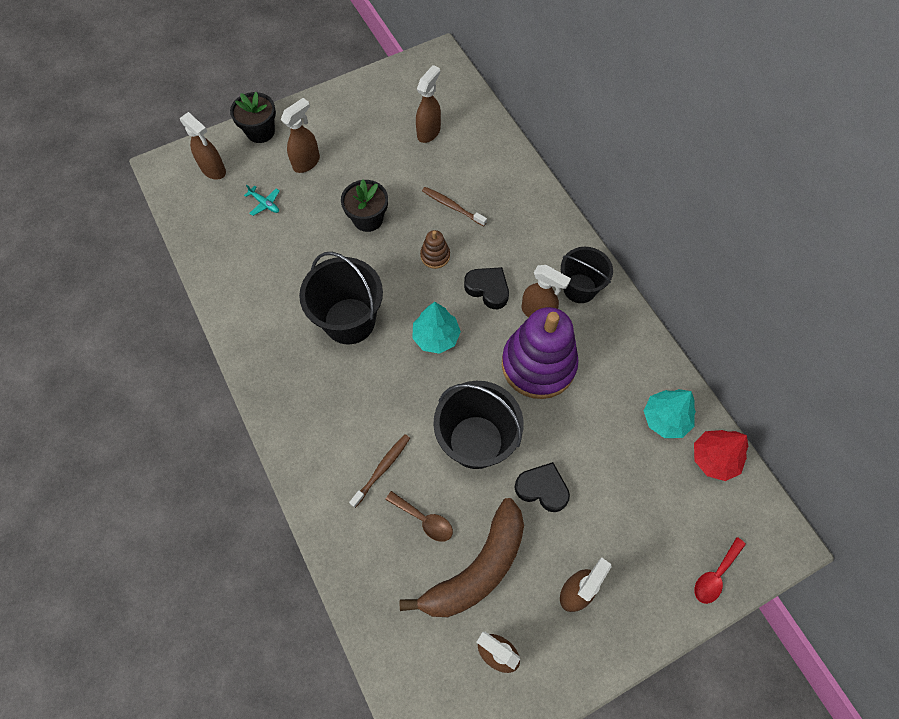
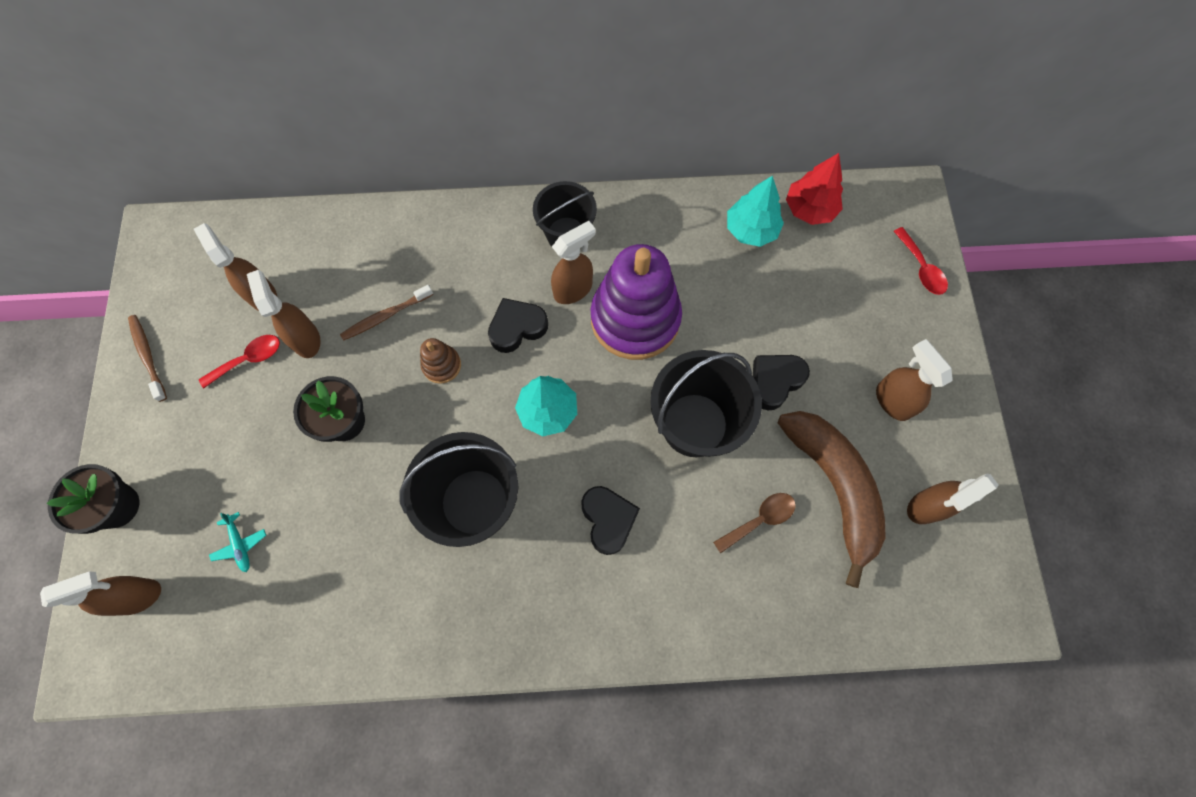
camera: 65 degrees left, 5 degrees up
turquoise plane [244,184,280,216] -> turquoise plane turned 90 degrees clockwise [209,512,266,572]
brown spray bottle [281,98,320,173] -> brown spray bottle moved to [247,270,320,358]
brown toothbrush [349,434,410,508] -> brown toothbrush moved to [128,315,167,402]
none -> red spoon [199,335,280,389]
none -> black heart [581,486,640,555]

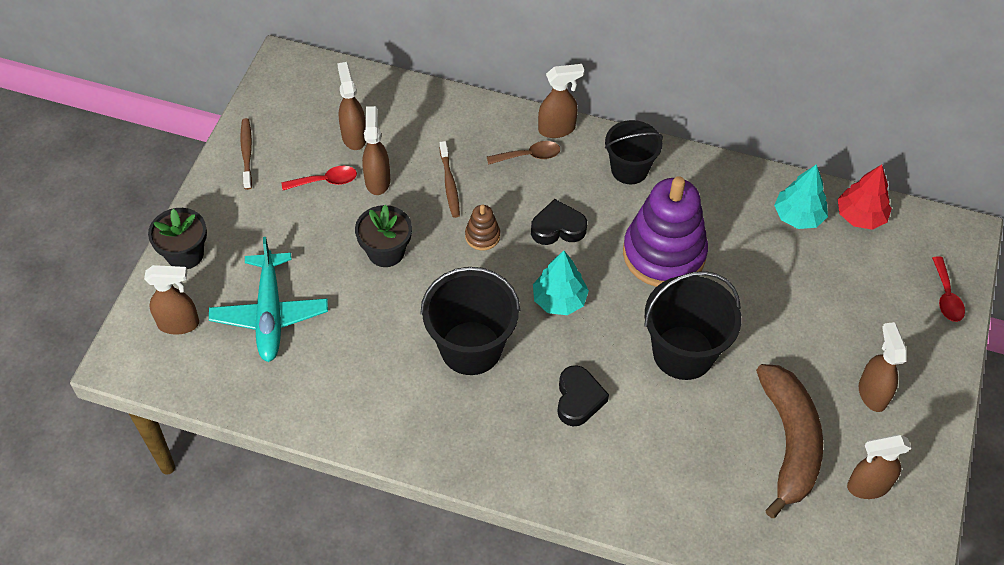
camera: 20 degrees right, 15 degrees down
turquoise plane [209,512,266,572] -> turquoise plane [209,237,328,362], size x2.39
brown toothbrush [340,285,433,341] -> brown toothbrush turned 90 degrees counterclockwise [439,141,460,218]
brown spray bottle [551,221,596,304] -> brown spray bottle moved to [538,64,585,138]
brown spoon [713,493,795,553] -> brown spoon moved to [487,141,560,165]
black heart [753,355,810,411] -> none

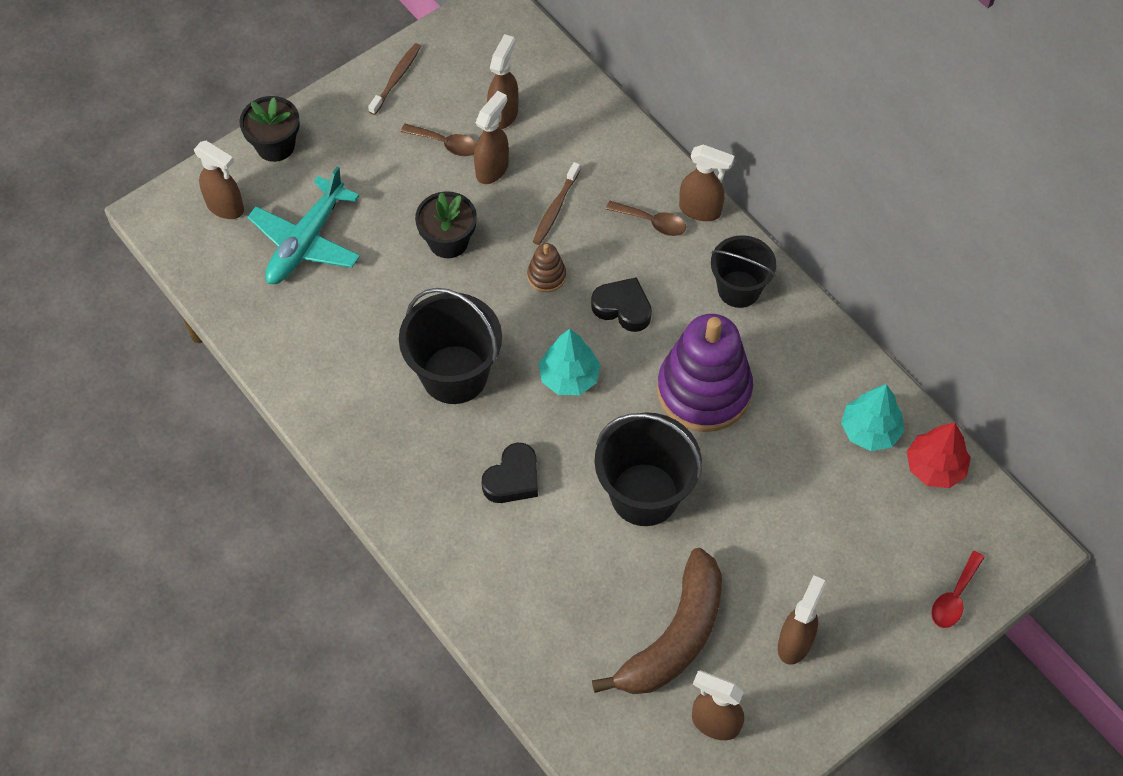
camera: 35 degrees right, 5 degrees up
red spoon [282,166,357,190] -> brown spoon [401,123,477,156]

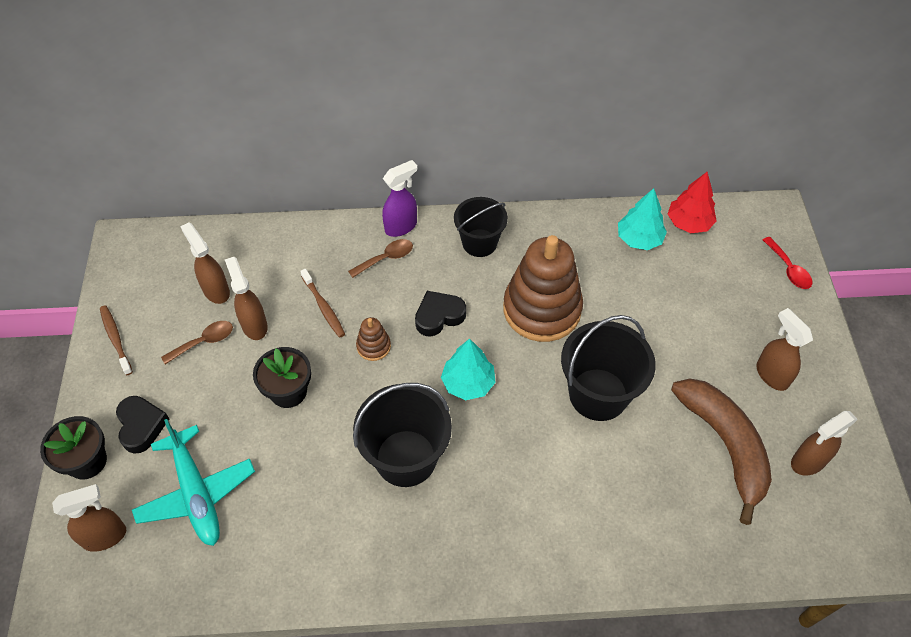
camera: 55 degrees left, 5 degrees down
black heart [482,442,538,503] -> black heart moved to [116,396,169,454]
purple stacking toy [657,314,753,432] -> brown stacking toy [503,235,583,342]
brown spray bottle [679,144,734,221] -> purple spray bottle [382,160,418,237]

